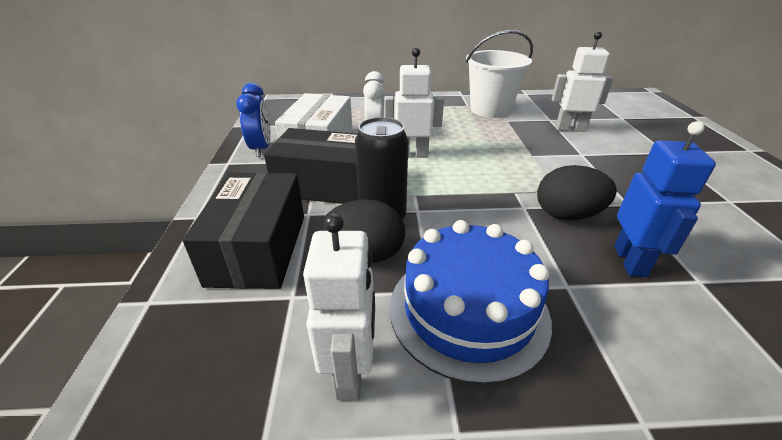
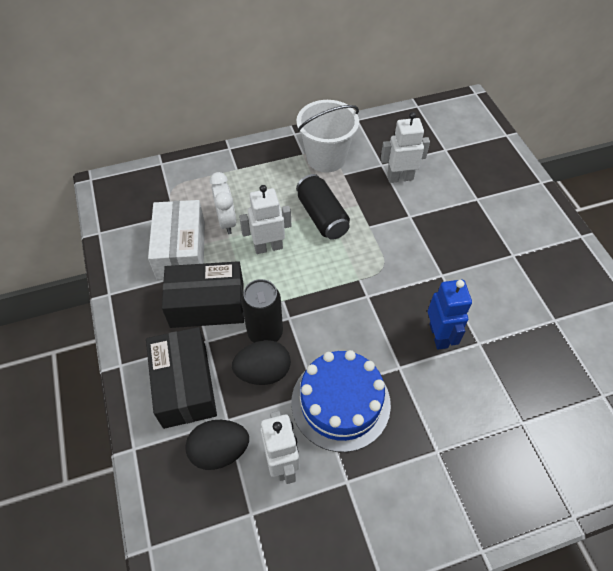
camera: 15 degrees left, 20 degrees up
blue clock [236,83,270,157] -> none
black egg [537,165,617,221] -> black egg moved to [185,420,249,470]
none -> black can [296,174,350,240]

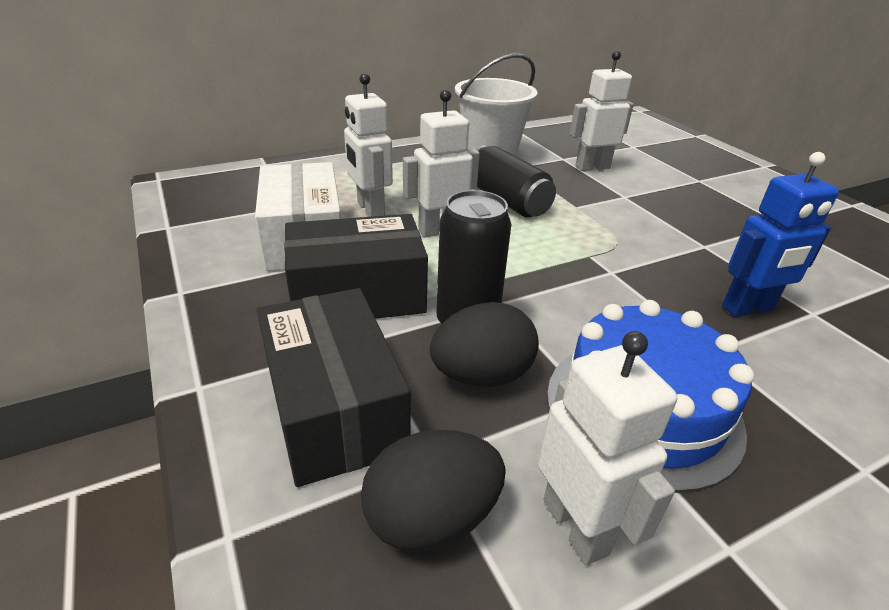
camera: 10 degrees left, 20 degrees down
white clock [210,172,236,234] -> white robot [344,73,393,217]
blue robot [428,280,472,350] -> blue robot turned 90 degrees clockwise [722,152,839,317]

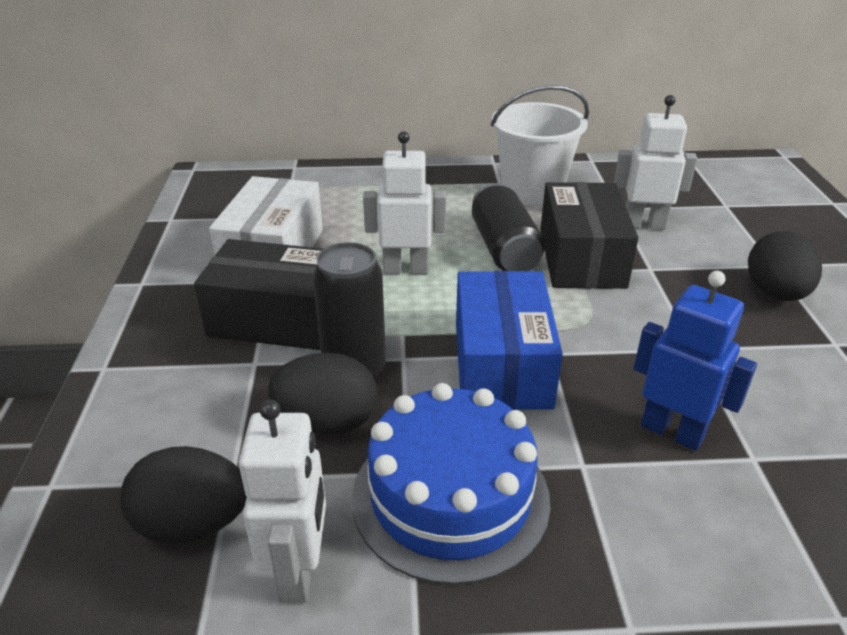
camera: 25 degrees right, 0 degrees up
black box [257,288,410,487] -> black box moved to [540,182,638,289]
white robot [344,73,393,217] -> none
blue robot [722,152,839,317] -> blue robot turned 150 degrees counterclockwise [634,271,757,451]
none -> blue box [456,271,563,410]
none -> black egg [748,231,822,301]

